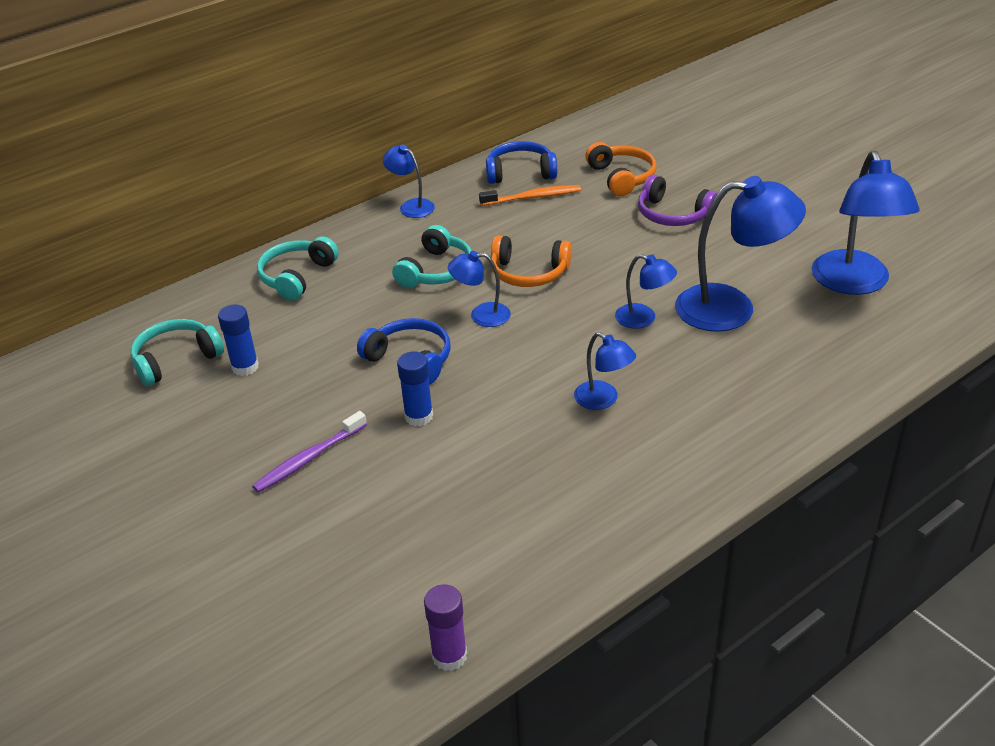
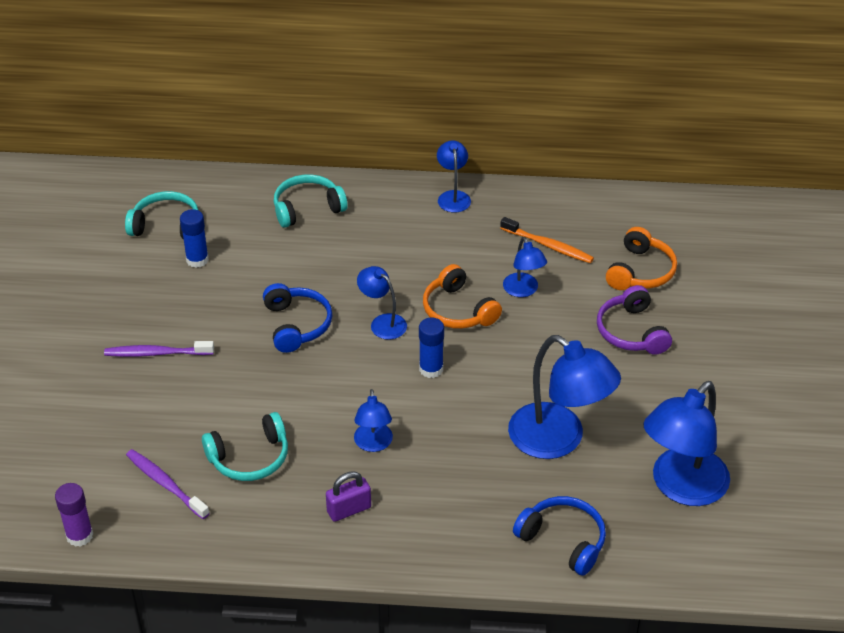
camera: 40 degrees right, 5 degrees up
turquoise headphones [392,225,471,288] -> turquoise headphones moved to [202,412,288,481]
blue glue stick [397,351,433,426] -> blue glue stick moved to [419,318,444,378]
blue headphones [486,141,557,184] -> blue headphones moved to [513,496,606,576]
blue lamp [615,254,677,329] -> blue lamp moved to [503,237,547,297]
none -> purple toothbrush [126,449,210,519]
none -> purple padlock [326,471,371,522]

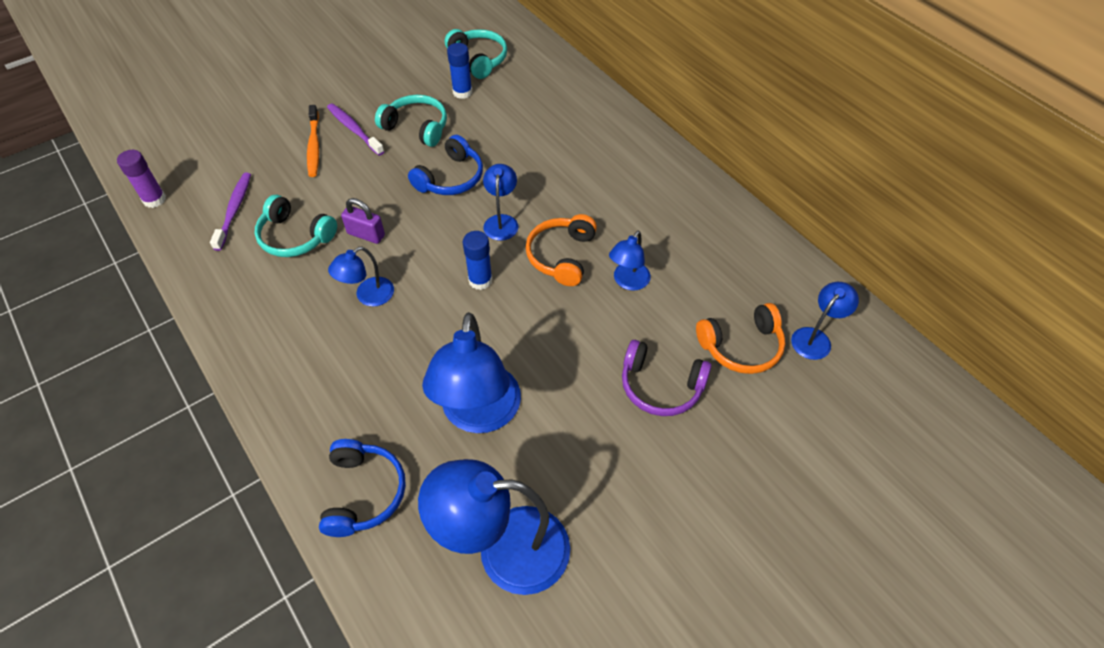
camera: 50 degrees right, 10 degrees up
turquoise headphones [274,174,348,228] -> turquoise headphones moved to [375,95,447,147]
purple padlock [326,471,371,522] -> purple padlock moved to [341,198,385,244]
blue lamp [437,140,471,212] -> blue lamp moved to [791,282,859,360]
orange toothbrush [500,217,594,263] -> orange toothbrush moved to [307,105,319,177]
purple headphones [597,285,672,355] -> purple headphones turned 105 degrees counterclockwise [622,340,712,416]

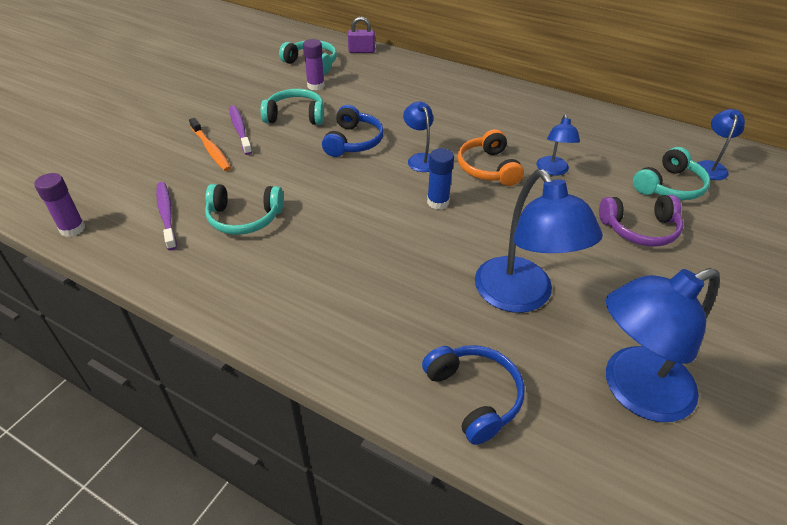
camera: 25 degrees left, 10 degrees down
purple toothbrush [327,103,384,156] -> purple toothbrush turned 45 degrees clockwise [229,105,252,155]
blue lamp [328,247,394,307] -> none
purple padlock [341,198,385,244] -> purple padlock moved to [348,16,375,53]
blue glue stick [447,43,472,99] -> purple glue stick [303,39,325,90]
orange headphones [696,303,785,374] -> turquoise headphones [633,147,710,200]

